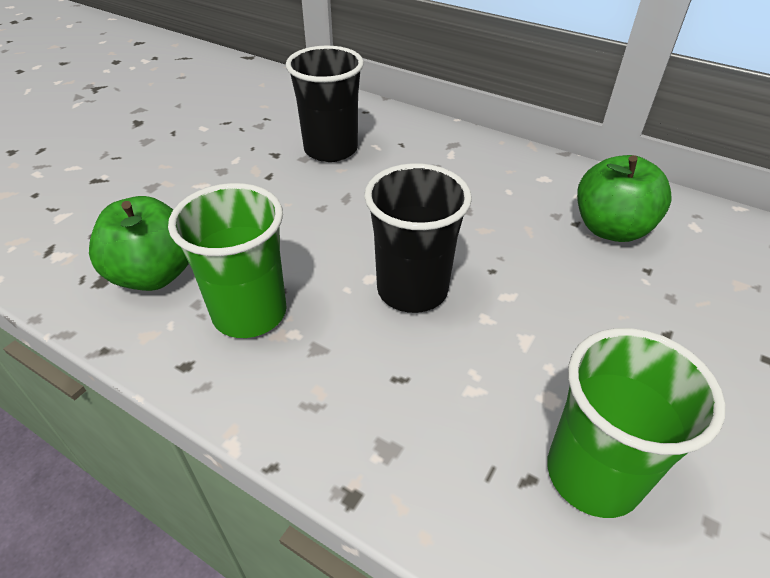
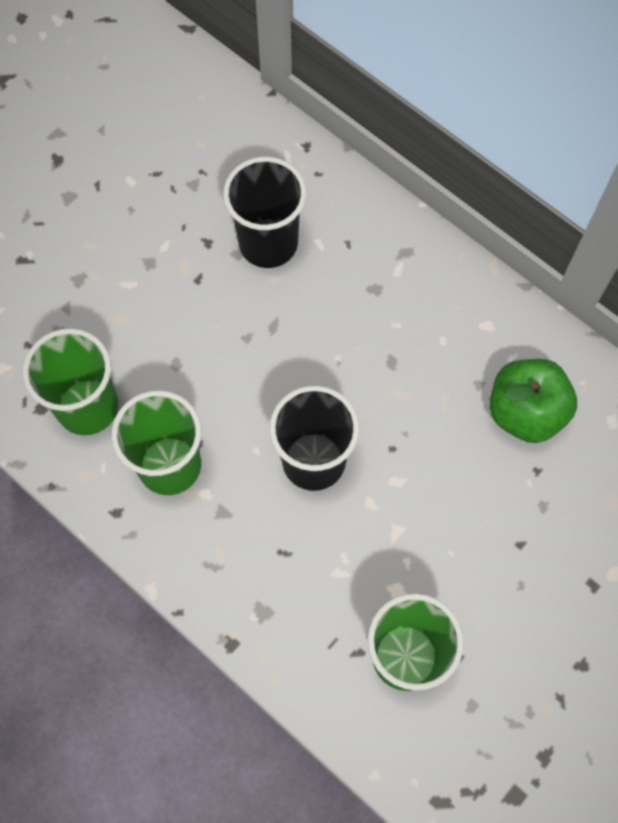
camera: 10 degrees right, 25 degrees up
green apple [89,196,189,291] -> green cup [23,328,118,435]

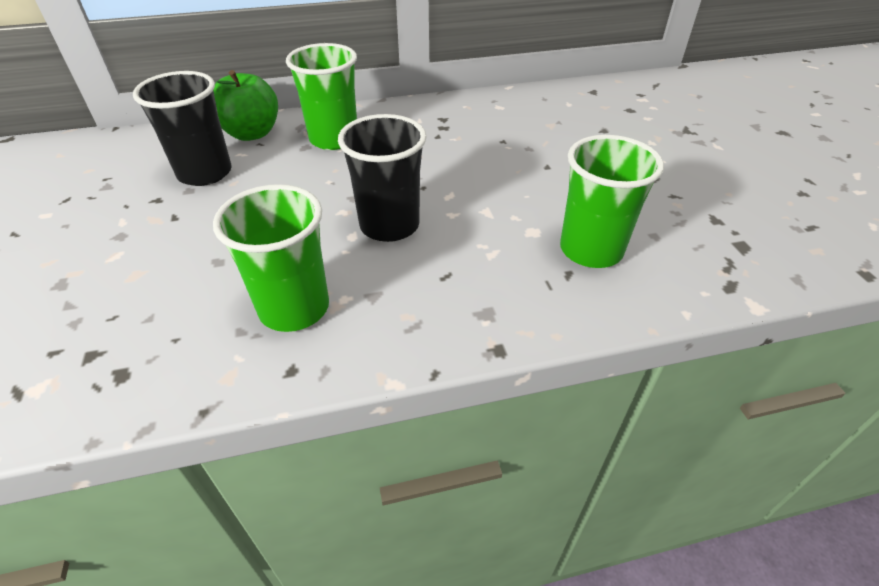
camera: 55 degrees left, 25 degrees down
green cup [23,328,118,435] -> green cup moved to [286,43,357,150]
green apple [490,359,577,443] -> green apple moved to [213,70,278,141]

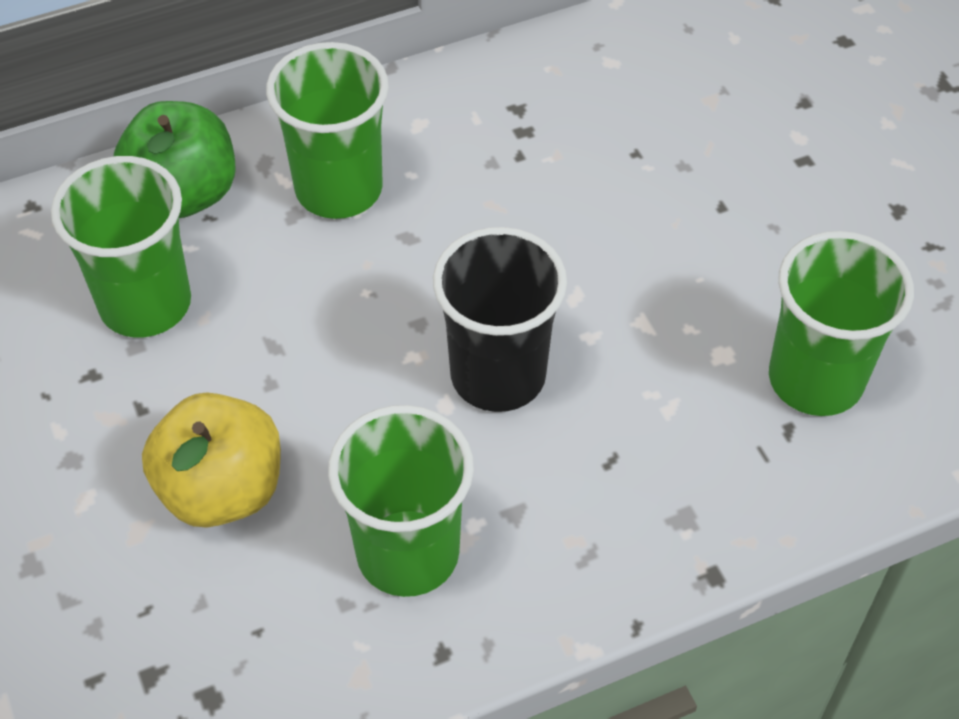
camera: 10 degrees left, 10 degrees up
black cup [133,71,232,186] -> green cup [51,156,191,337]
none -> yellow apple [142,392,281,528]

